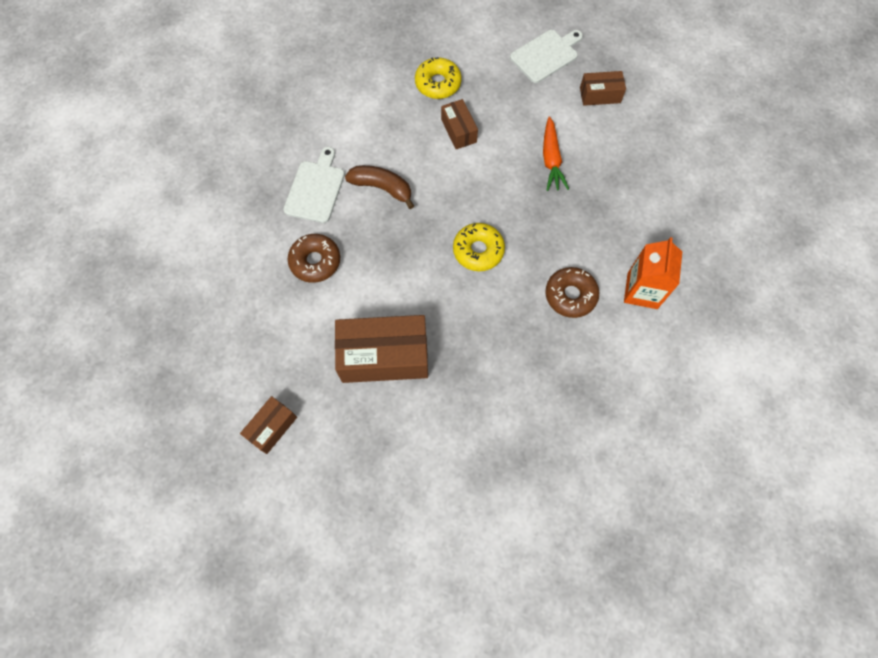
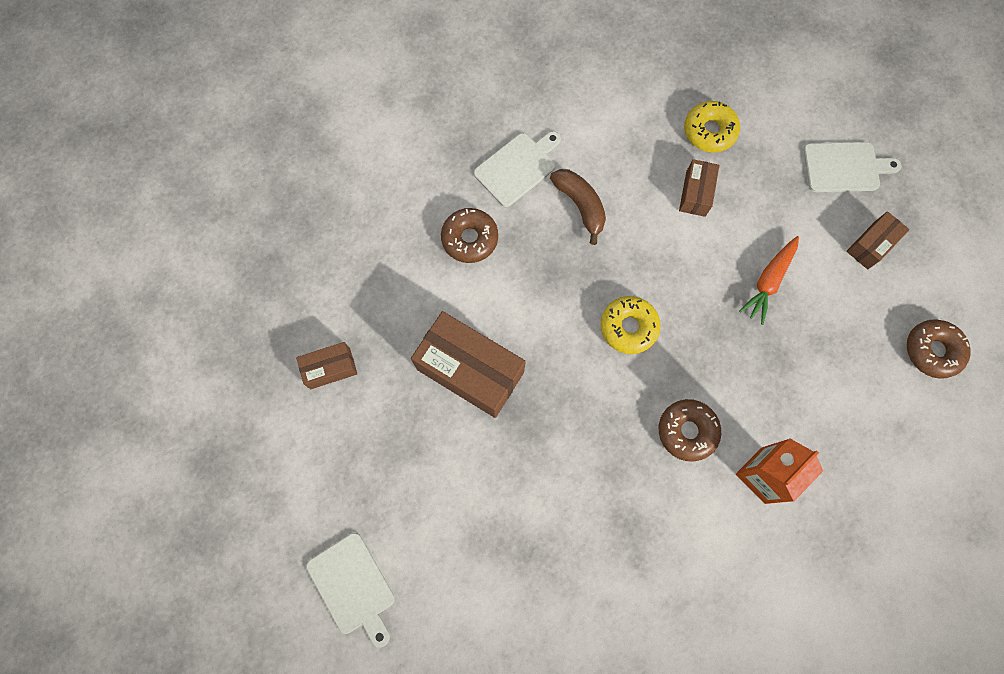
camera: 35 degrees right, 5 degrees up
brown box [580,71,626,106] -> brown box turned 75 degrees counterclockwise [846,211,910,269]
none -> white cutting board [306,533,395,648]
none -> brown donut [907,319,971,379]

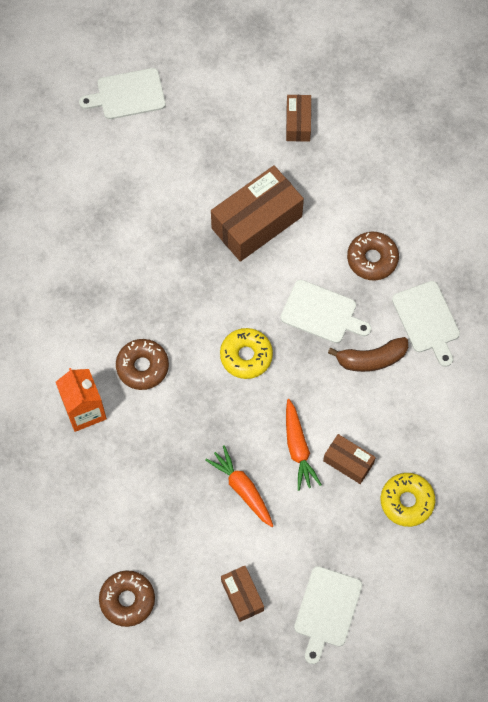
camera: 110 degrees right, 5 degrees down
none -> white cutting board [280,280,371,343]
none -> orange carrot [286,399,322,491]

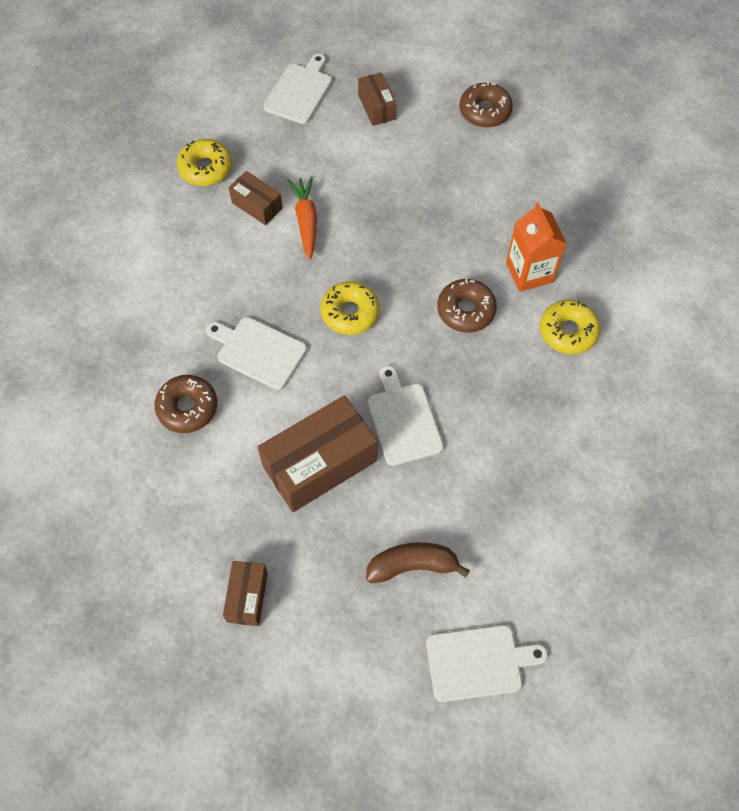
camera: 175 degrees left, 5 degrees down
orange carrot [205,445,273,527] -> none
brown banana [328,337,408,372] -> brown banana moved to [366,542,470,583]
white cutting board [392,281,460,367] -> white cutting board moved to [368,366,443,466]
none -> yellow donut [540,300,601,354]

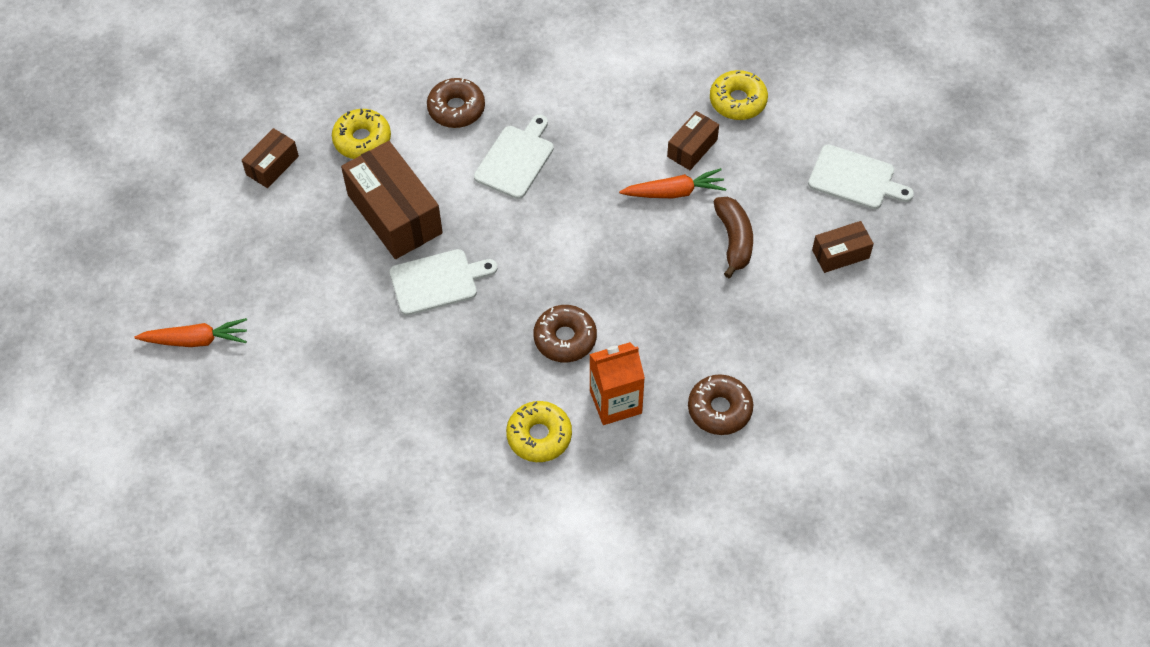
camera: 90 degrees right, 5 degrees down
brown box [223,561,268,626] -> brown box turned 60 degrees counterclockwise [242,128,299,188]
yellow donut [320,281,380,335] -> yellow donut moved to [332,109,391,159]
brown banana [366,542,470,583] -> brown banana moved to [714,197,753,278]
white cutting board [426,625,548,702] -> orange carrot [135,318,247,347]
brown donut [459,82,513,128] -> brown donut moved to [688,374,753,435]

